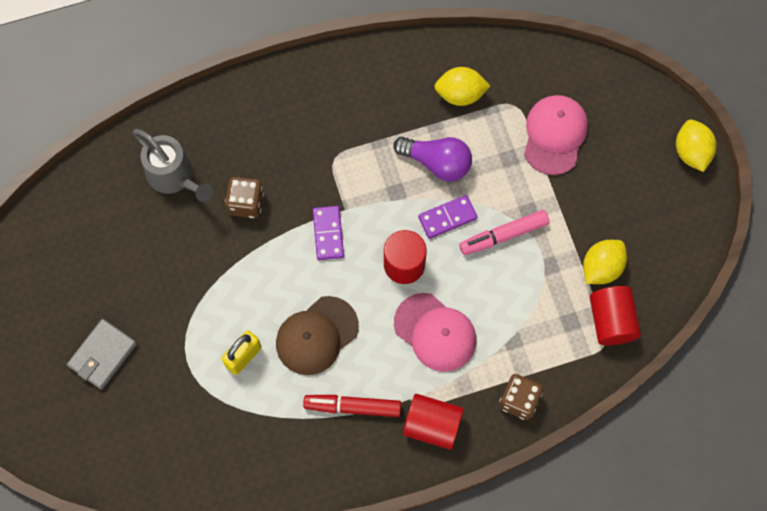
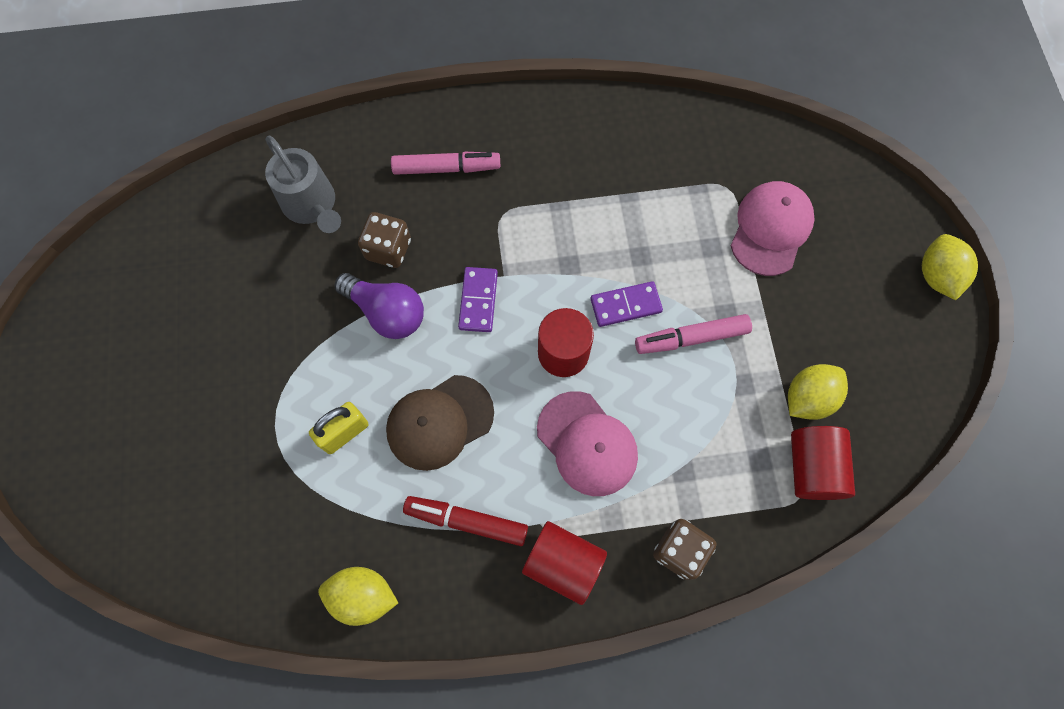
camera: 10 degrees right, 0 degrees up
grey wallet [67,319,137,390] -> none
purple light bulb [393,137,472,182] -> purple light bulb moved to [335,273,424,339]
yellow lemon [434,67,490,106] -> yellow lemon moved to [318,567,398,626]
none -> pink marker [391,152,500,175]

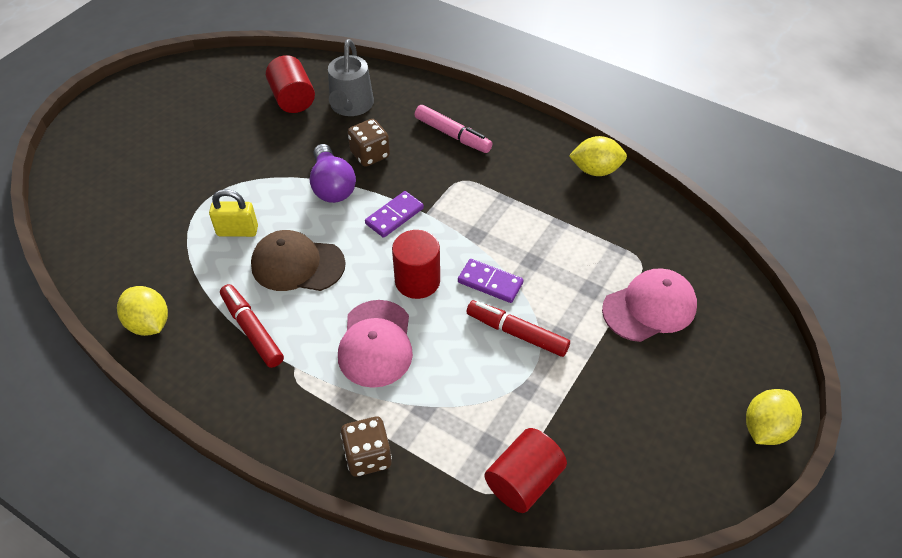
camera: 40 degrees right, 20 degrees down
red cylinder [522,521,607,605] -> red cylinder moved to [266,55,315,113]
pink marker [635,314,752,354] -> red marker [467,300,570,357]
yellow lemon [788,364,848,420] -> yellow lemon moved to [569,136,627,176]

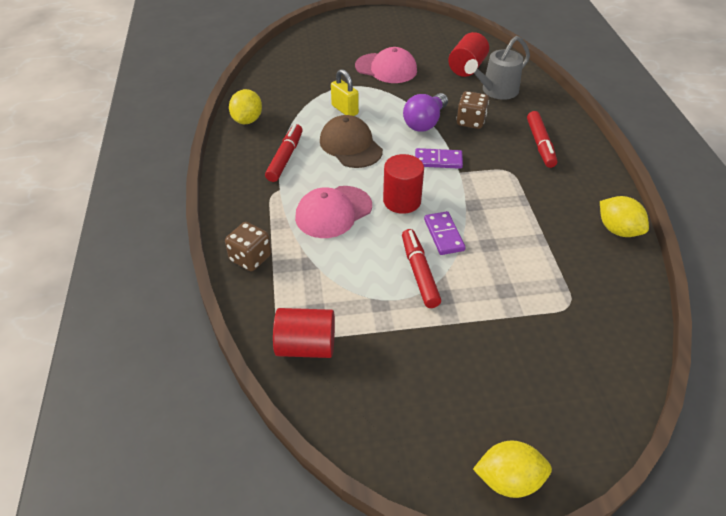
camera: 50 degrees right, 5 degrees down
pink marker [414,105,492,153] -> red marker [527,111,557,168]
pink cap [602,268,697,342] -> pink cap moved to [355,47,417,83]

